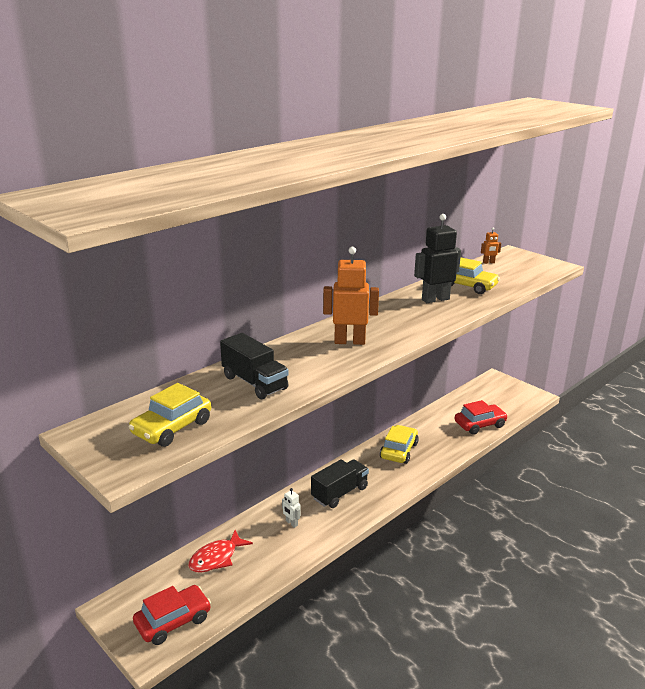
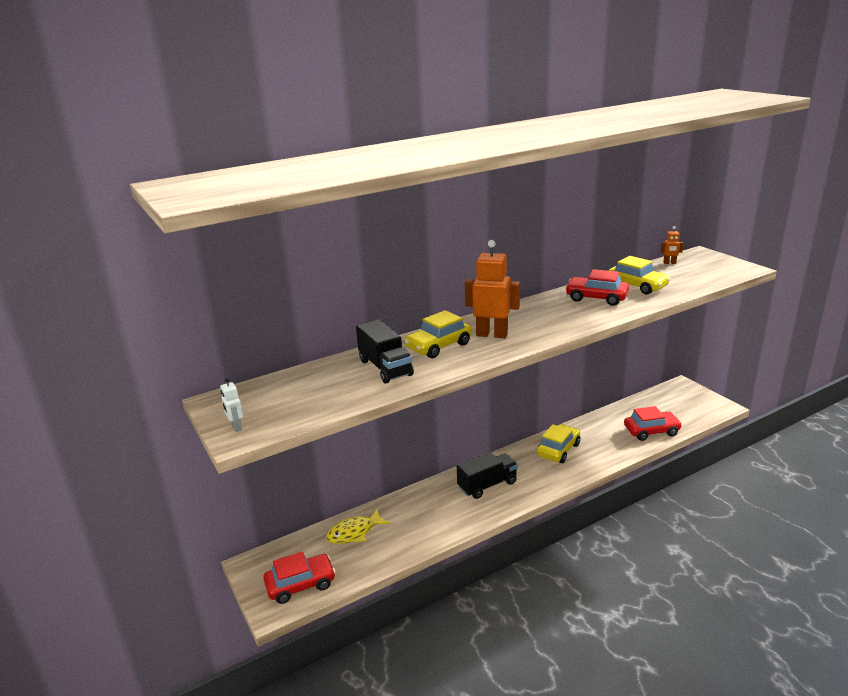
camera: 15 degrees right, 0 degrees up
yellow car [128,383,211,447] -> yellow car moved to [404,310,472,358]
red fish [188,530,253,573] -> yellow fish [326,508,390,544]
white robot [282,488,300,528] -> white robot moved to [220,378,243,432]
black robot [414,214,461,303] -> red car [565,269,629,306]

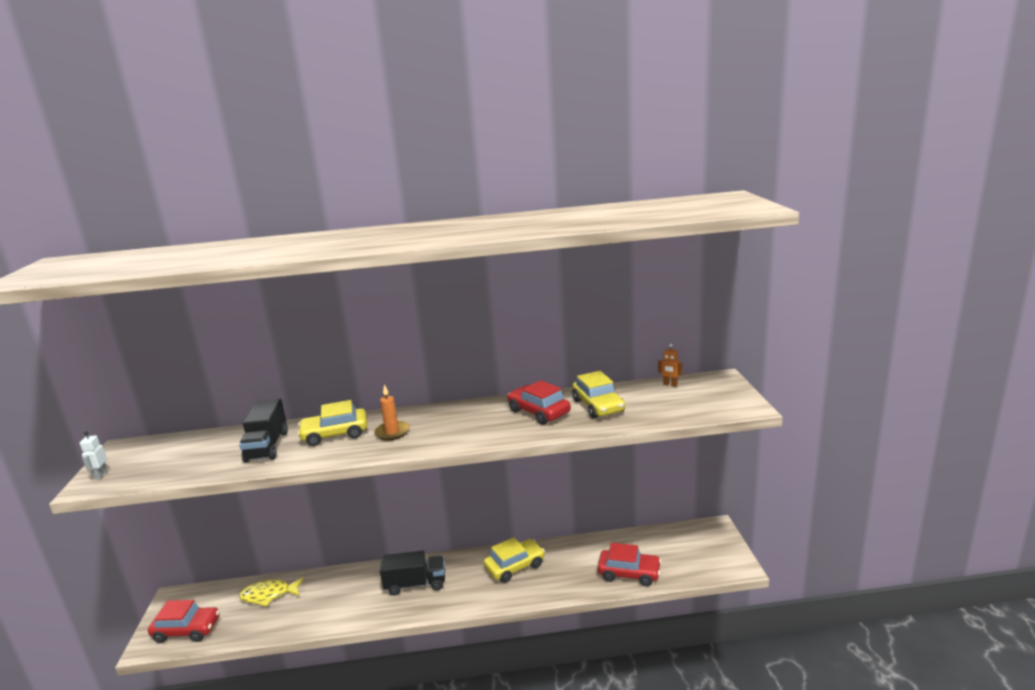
camera: 25 degrees right, 5 degrees down
orange robot [465,240,520,338] -> orange candle [374,384,409,440]

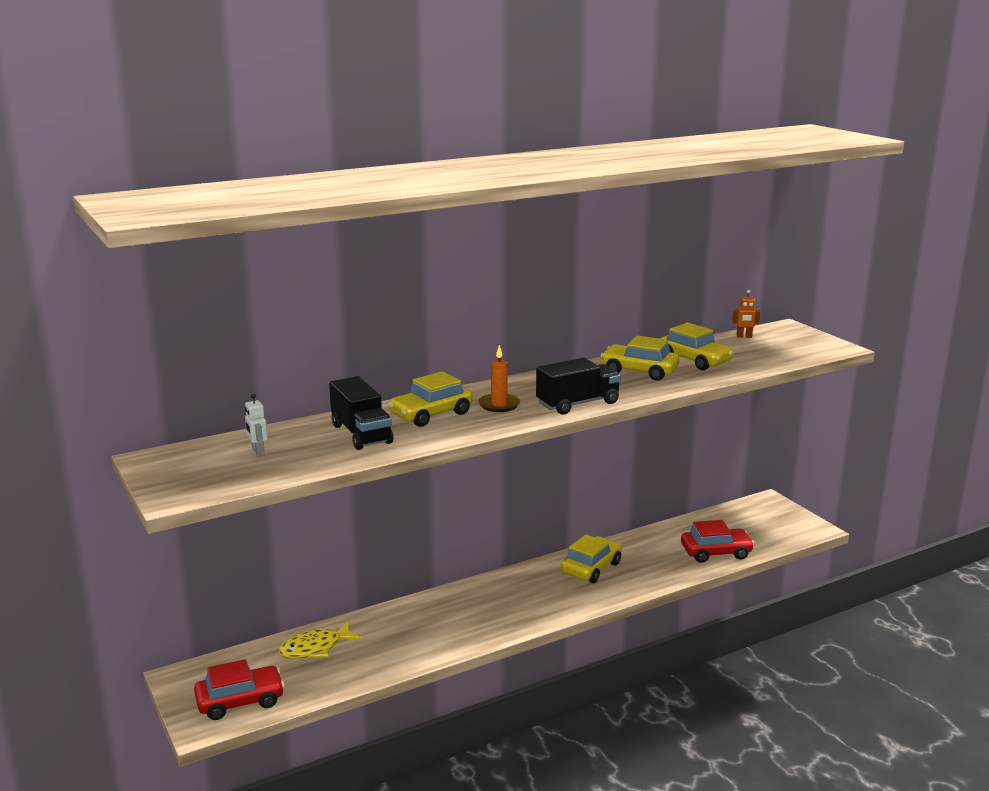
camera: 25 degrees left, 0 degrees up
white robot [80,431,108,480] -> white robot moved to [245,394,268,456]
black truck [380,550,445,596] -> black truck moved to [536,358,621,414]
red car [507,380,571,425] -> yellow car [601,336,679,381]

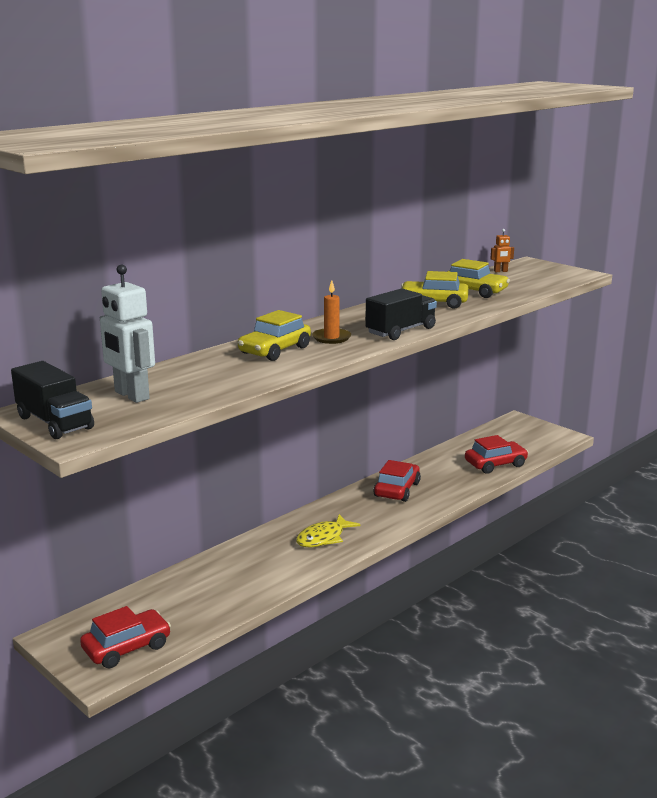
camera: 15 degrees left, 0 degrees up
white robot [245,394,268,456] -> white robot [100,264,155,403], size x2.13
yellow fish [279,622,362,659] -> yellow fish moved to [296,514,360,547]
black truck [329,376,393,450] -> black truck moved to [11,361,94,439]
yellow car [561,534,622,583] -> red car [373,460,421,502]

